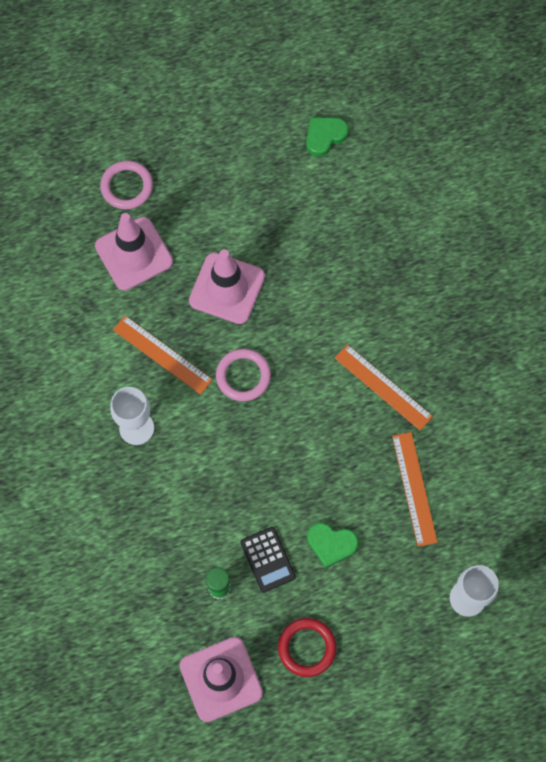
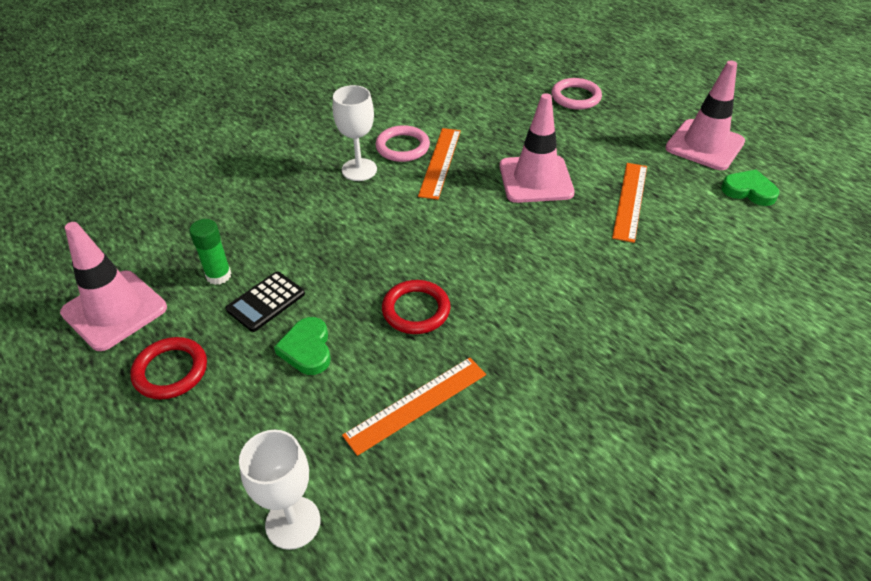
camera: 65 degrees right, 25 degrees down
pink traffic cone [95,213,173,291] -> pink traffic cone moved to [665,61,745,170]
pink ring [216,349,271,401] -> pink ring moved to [375,125,430,162]
orange ruler [335,344,433,430] -> orange ruler moved to [612,163,647,243]
none -> red ring [382,280,451,334]

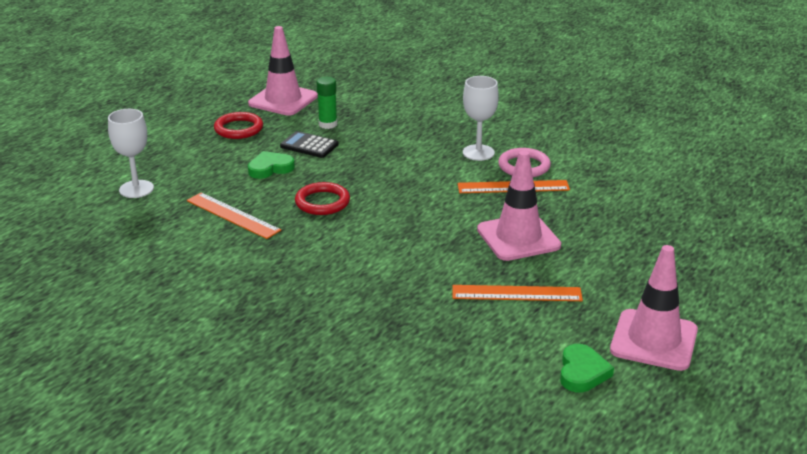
camera: 75 degrees right, 15 degrees down
pink ring [551,78,602,110] -> none

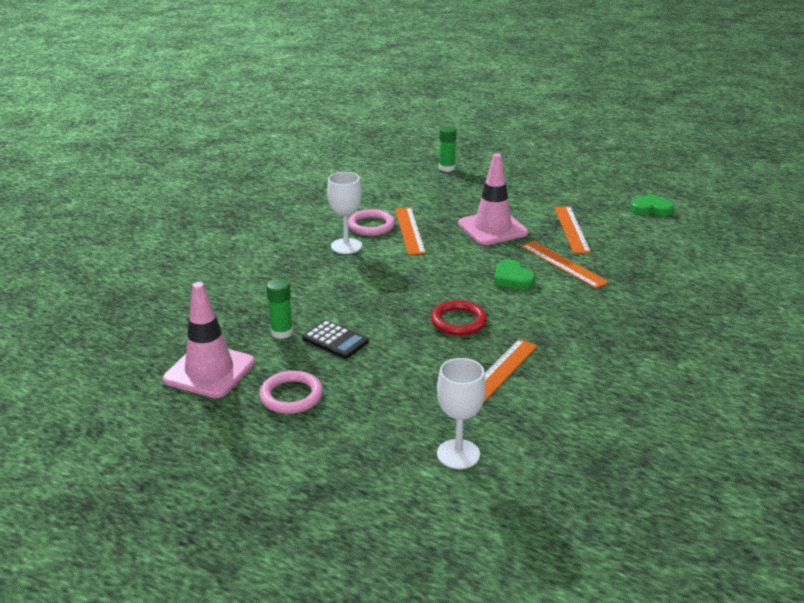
camera: 95 degrees left, 0 degrees up
red ring [214,112,263,139] -> pink ring [259,371,323,414]
green heart [248,151,295,179] -> green heart moved to [494,259,535,290]
black calculator [280,131,338,158] -> black calculator turned 75 degrees counterclockwise [302,320,369,359]
pink traffic cone [610,245,698,371] -> none
none -> green glue stick [439,126,457,172]
none -> orange ruler [521,241,609,289]

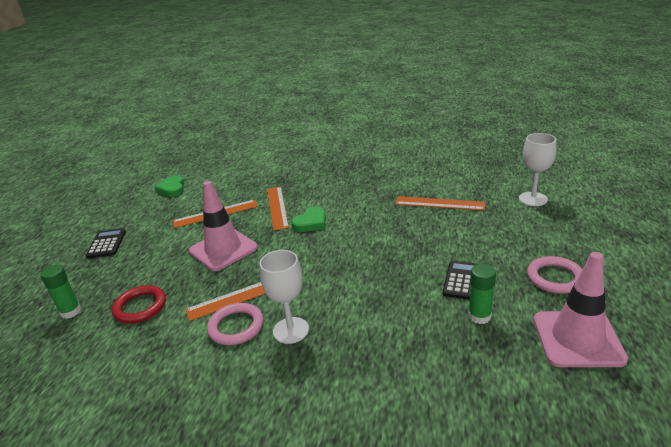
camera: 105 degrees left, 0 degrees up
red ring [431,300,487,336] -> red ring moved to [112,285,166,323]
orange ruler [521,241,609,289] -> orange ruler turned 45 degrees counterclockwise [267,187,289,231]
none -> black calculator [86,228,126,258]

